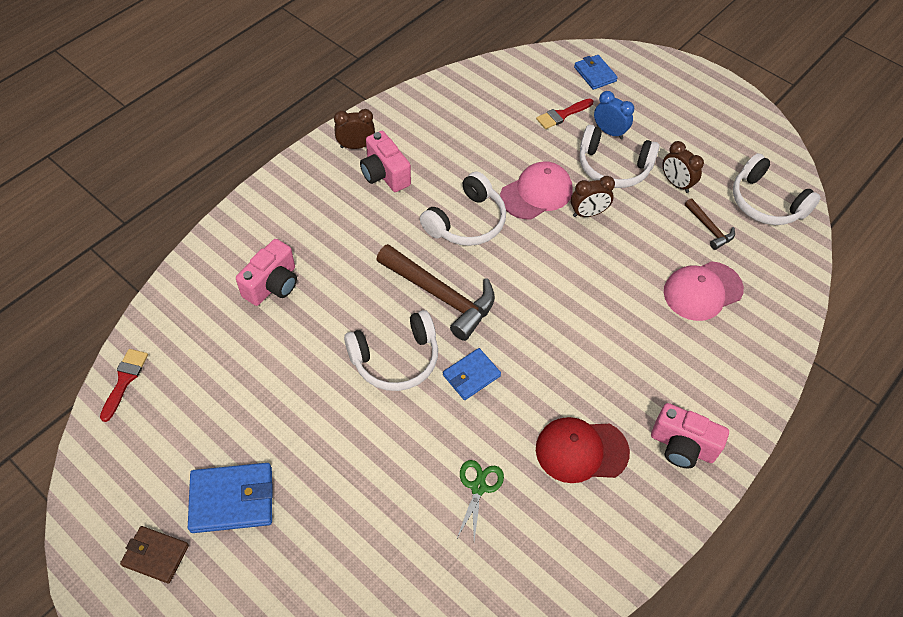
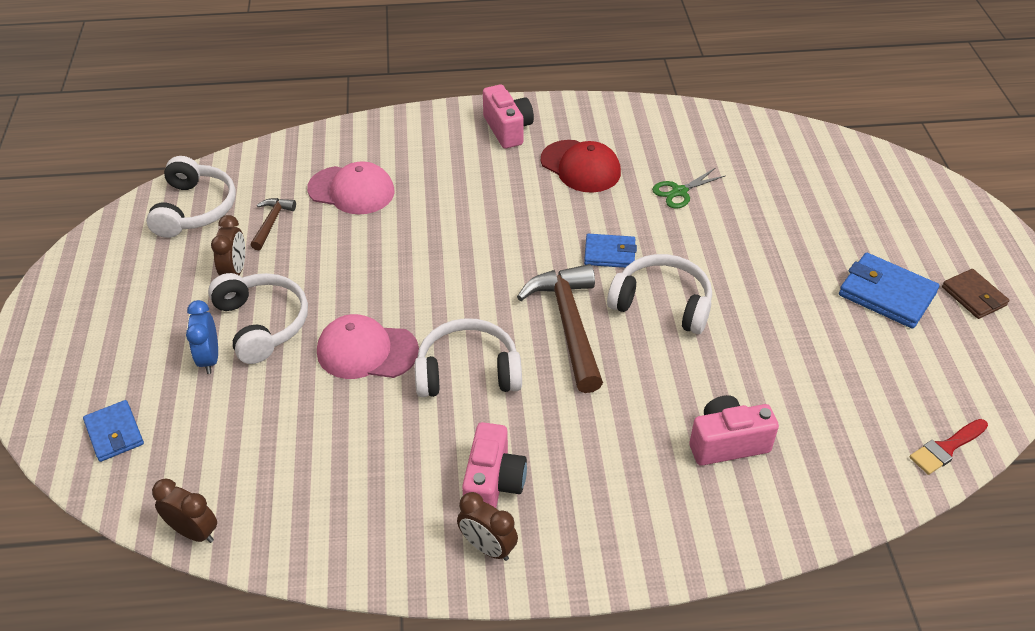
camera: 135 degrees left, 10 degrees down
red brush [536,98,593,129] -> none
brown clock [571,176,615,217] -> brown clock moved to [152,478,217,543]
blue wallet [574,55,618,90] -> blue wallet turned 45 degrees counterclockwise [83,400,144,462]

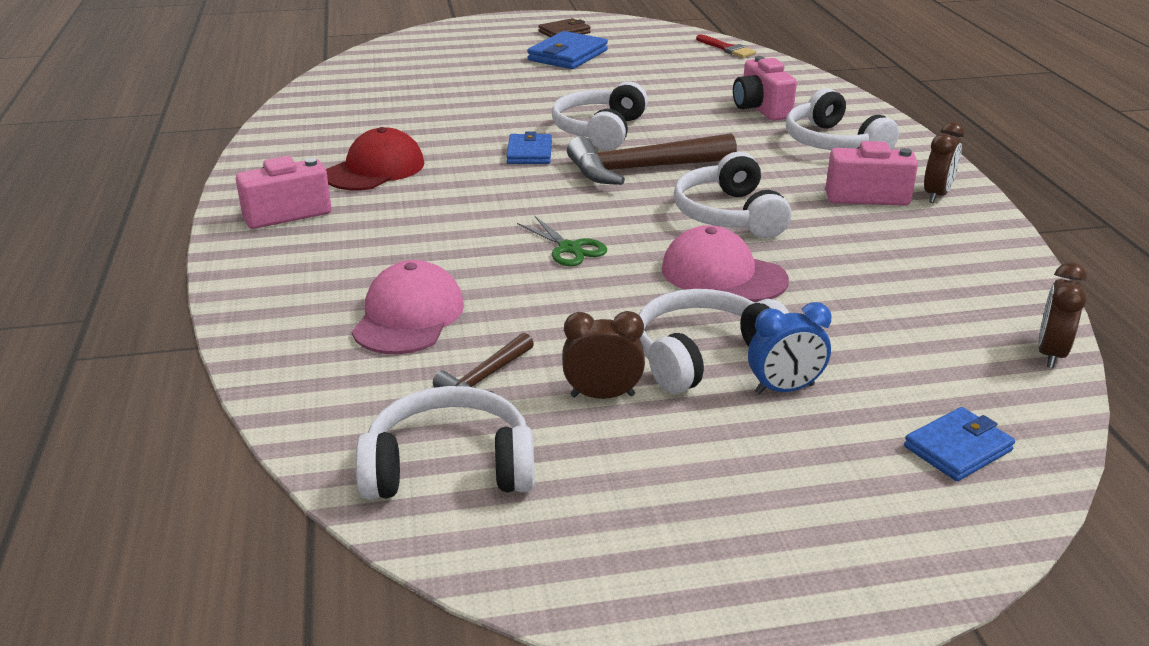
camera: 95 degrees left, 15 degrees down
brown hammer [251,198,296,250] -> brown hammer turned 60 degrees counterclockwise [433,333,534,393]
pink cap [317,314,419,379] -> pink cap turned 120 degrees clockwise [661,225,789,302]
green scissors [652,168,725,209] -> green scissors moved to [517,215,607,266]
none -> white headphones [786,88,899,150]

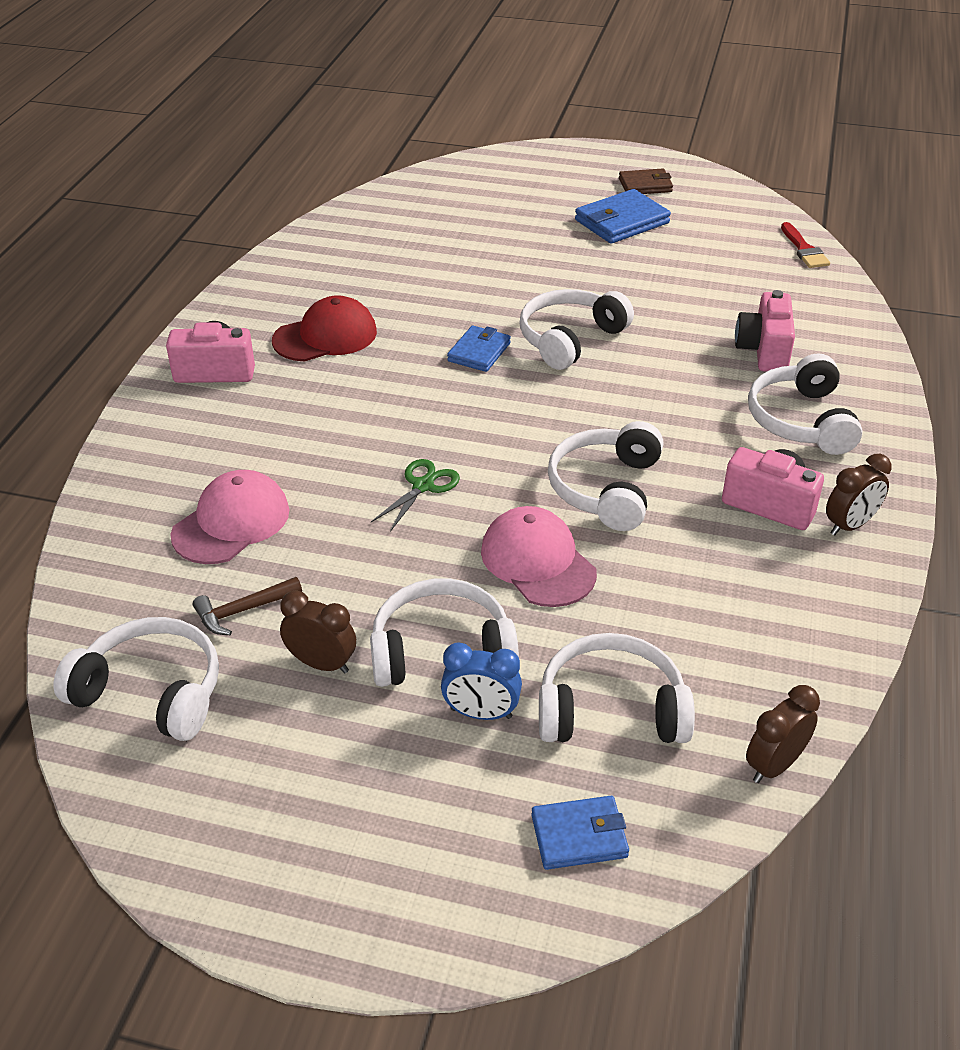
camera: 25 degrees right, 10 degrees up
green scissors [517,215,607,266] -> green scissors turned 135 degrees counterclockwise [371,459,460,532]
brown hammer [567,133,737,185] -> none
none -> white headphones [539,633,695,743]

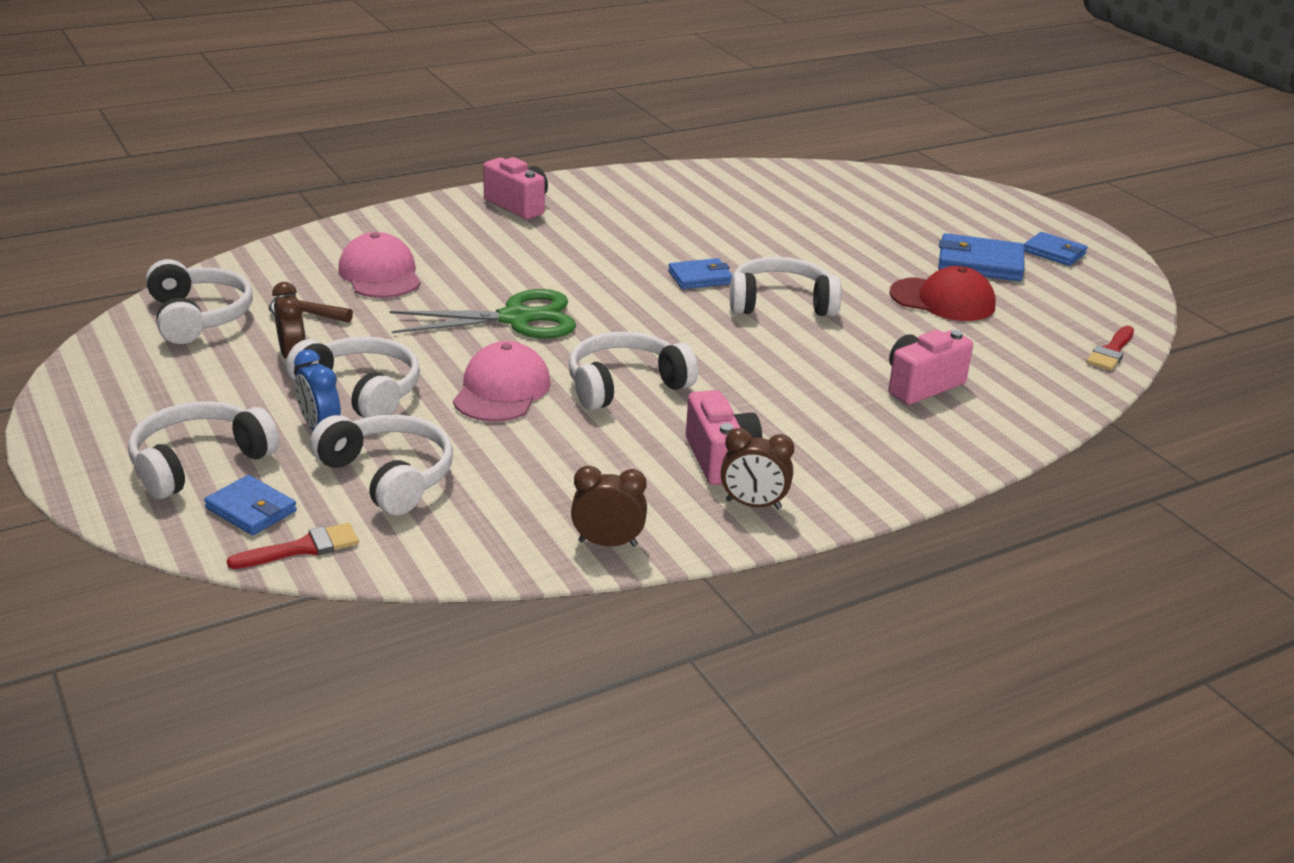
camera: 45 degrees right, 10 degrees down
pink cap [170,470,289,564] -> pink cap turned 105 degrees counterclockwise [338,232,421,298]
red cap [272,295,377,362] -> red cap moved to [889,266,996,321]
green scissors [371,459,460,532] -> green scissors [390,289,576,339], size x1.85
brown wallet [619,168,673,194] -> blue wallet [1024,232,1088,266]
brown clock [746,685,820,783] -> brown clock moved to [571,466,647,547]
white headphones [748,354,862,455] -> white headphones moved to [128,401,279,499]
none -> red brush [227,523,359,569]

